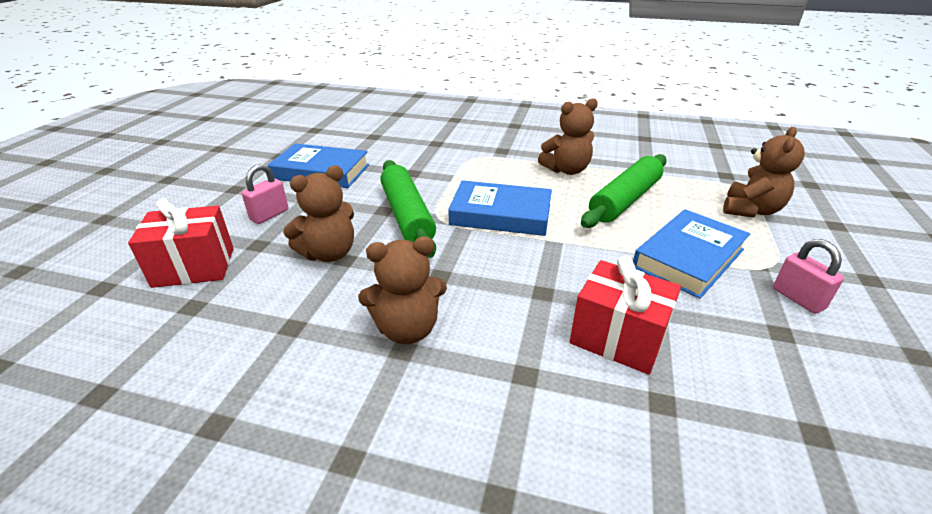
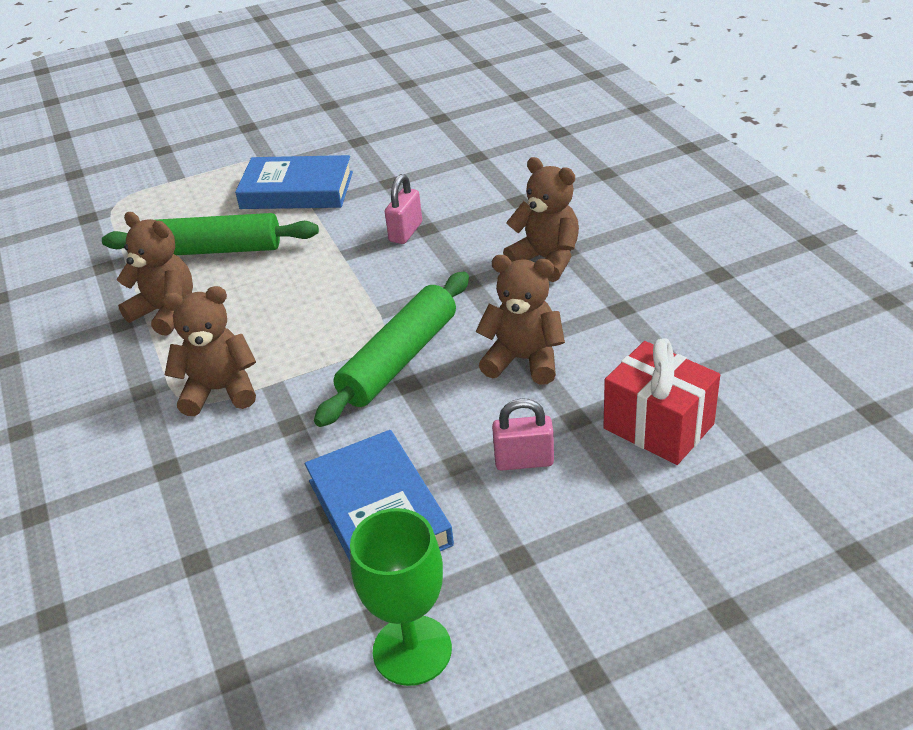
camera: 125 degrees left, 5 degrees up
blue book [448,180,552,236] -> none
red gift [570,255,681,375] -> none
brown teddy bear [723,127,805,218] -> brown teddy bear moved to [162,286,256,416]
pink padlock [773,239,844,314] -> pink padlock moved to [385,174,422,244]
none -> green goblet [350,508,452,686]

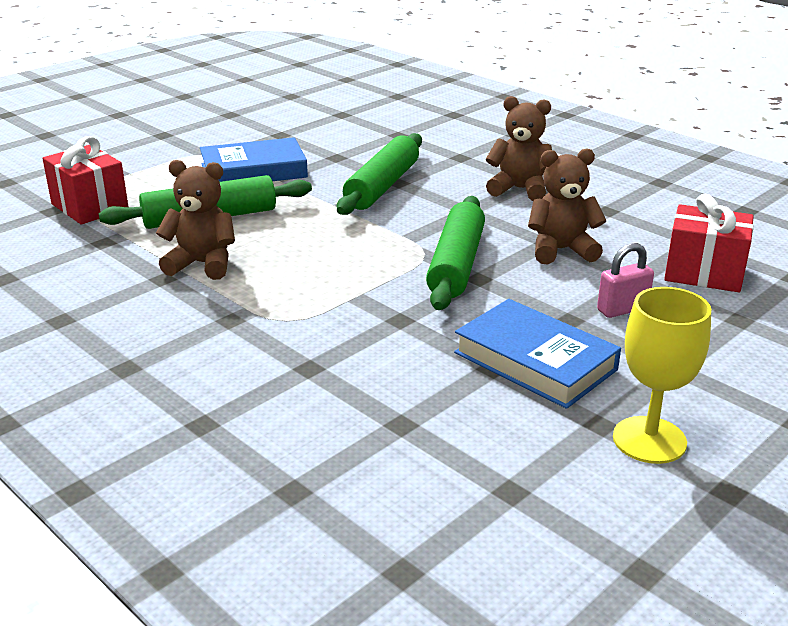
camera: 25 degrees left, 10 degrees down
brown teddy bear [162,286,256,416] -> none
green goblet [350,508,452,686] -> yellow goblet [613,287,711,464]
pink padlock [385,174,422,244] -> green rolling pin [337,133,422,215]
none -> red gift [42,136,128,224]

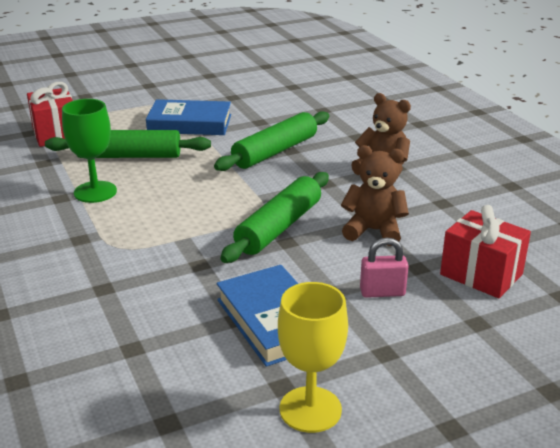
camera: 20 degrees right, 0 degrees up
brown teddy bear [156,160,235,280] -> green goblet [62,99,117,203]

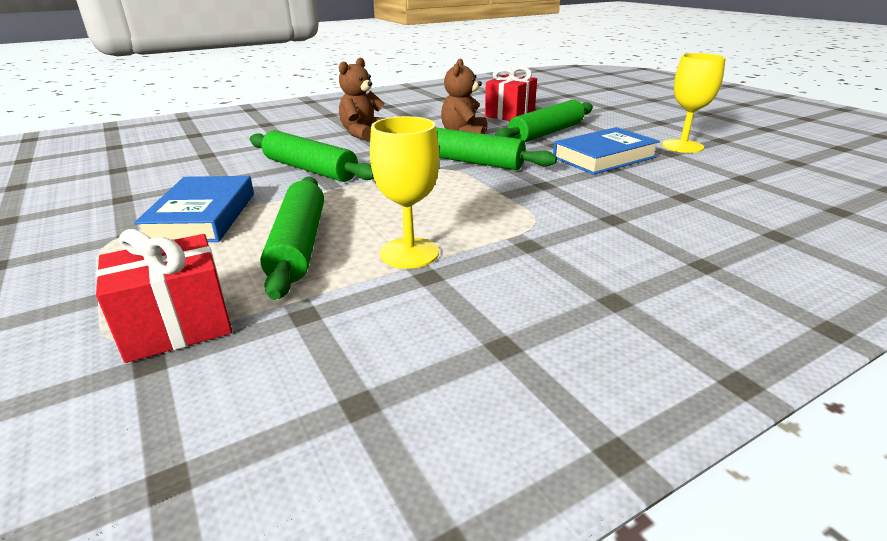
camera: 95 degrees left, 0 degrees up
green goblet [62,99,117,203] -> yellow goblet [370,116,440,269]
pink padlock [360,238,409,298] -> green rolling pin [495,100,593,142]

